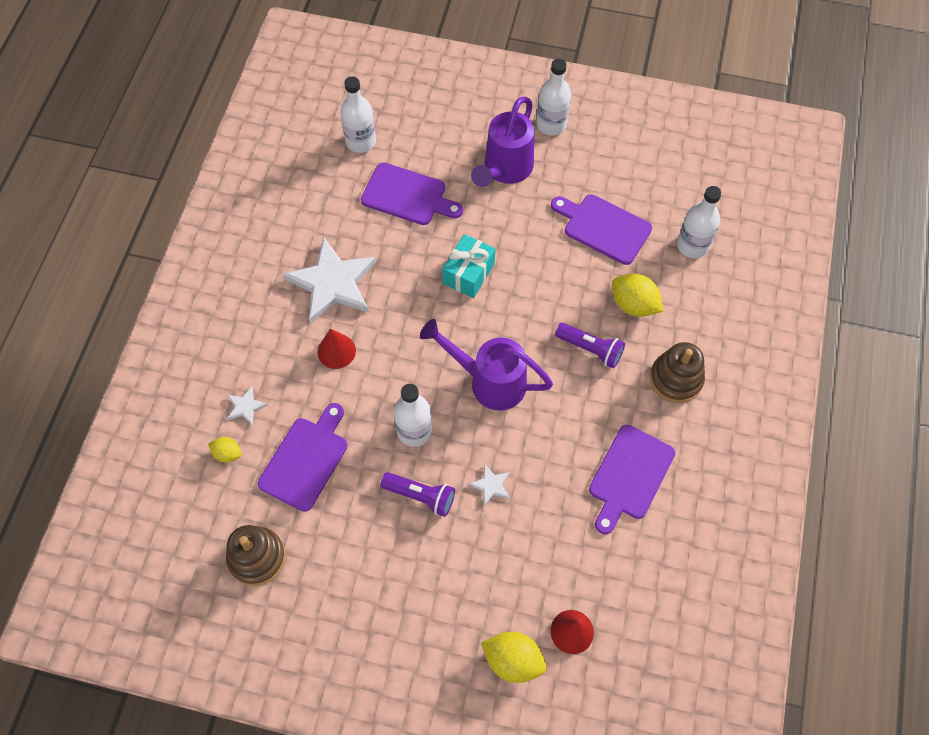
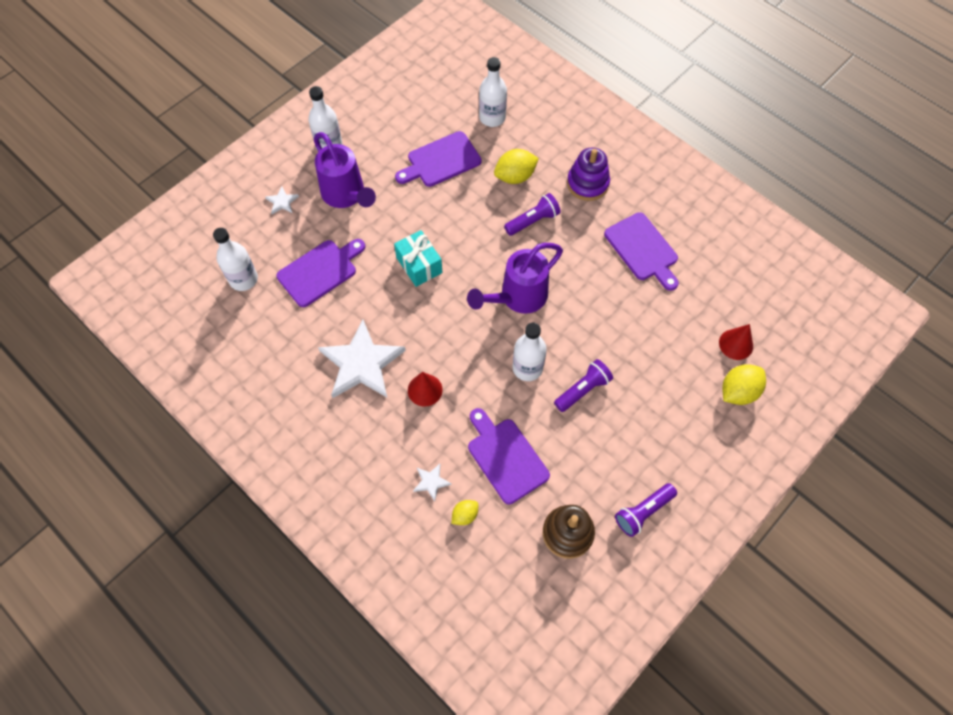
camera: 60 degrees left, 0 degrees up
white star [468,465,510,506] -> white star moved to [265,186,299,214]
brown stacking toy [650,342,705,403] -> purple stacking toy [567,147,610,201]
none -> purple flashlight [615,483,677,537]

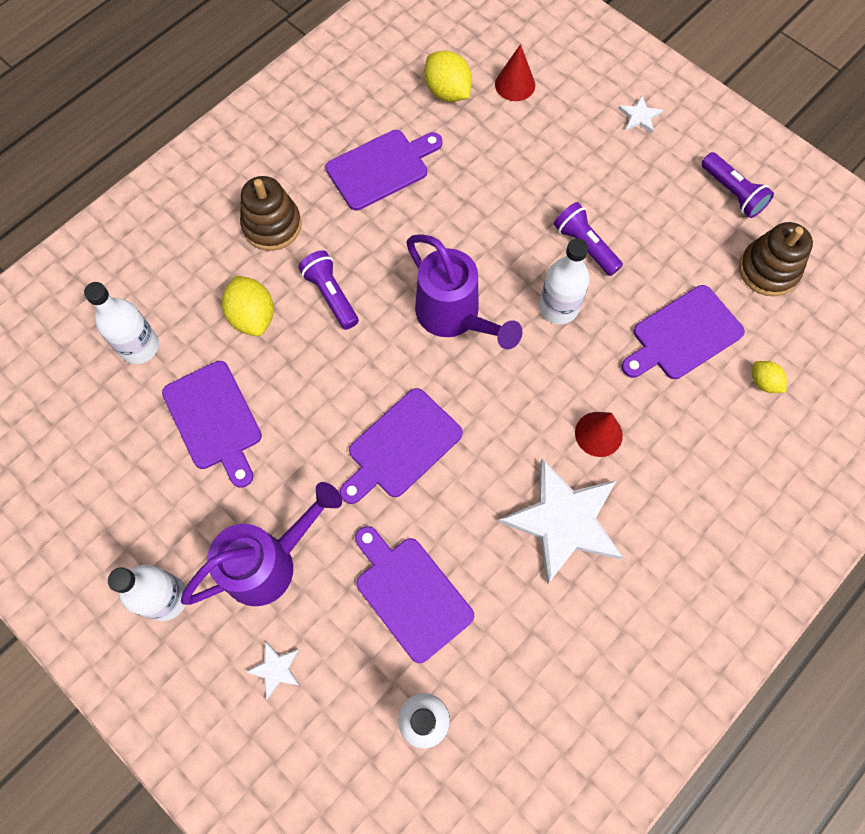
camera: 90 degrees left, 5 degrees up
turquoise gift [394,230,442,287] -> purple cutting board [340,388,463,504]
white star [413,464,452,501] -> white star moved to [618,95,663,133]
purple stacking toy [567,147,610,201] -> brown stacking toy [240,176,301,251]
yellow lemon [722,364,766,405] -> yellow lemon moved to [424,50,472,102]

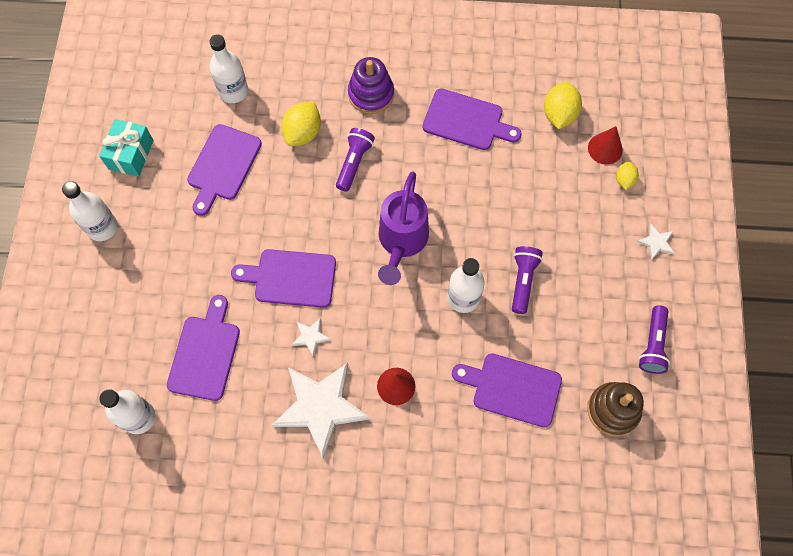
camera: 50 degrees right, 0 degrees up
purple watering can [181,482,342,606] -> none
brown stacking toy [240,176,301,251] -> purple stacking toy [348,57,394,114]
white star [246,641,299,700] -> white star moved to [292,318,331,357]
yellow lemon [752,361,787,393] -> yellow lemon moved to [616,161,639,190]
none -> turquoise gift [99,119,153,177]

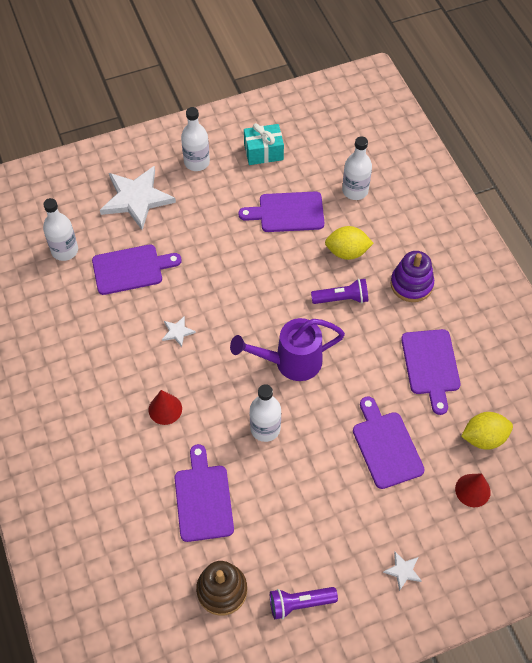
camera: 65 degrees right, 10 degrees down
purple cutting board [231,249,336,308] -> purple cutting board moved to [353,396,425,489]
white star [271,363,370,459] -> white star moved to [100,166,176,230]
purple flashlight [512,246,543,314] -> none
yellow lemon [616,161,639,190] -> none

